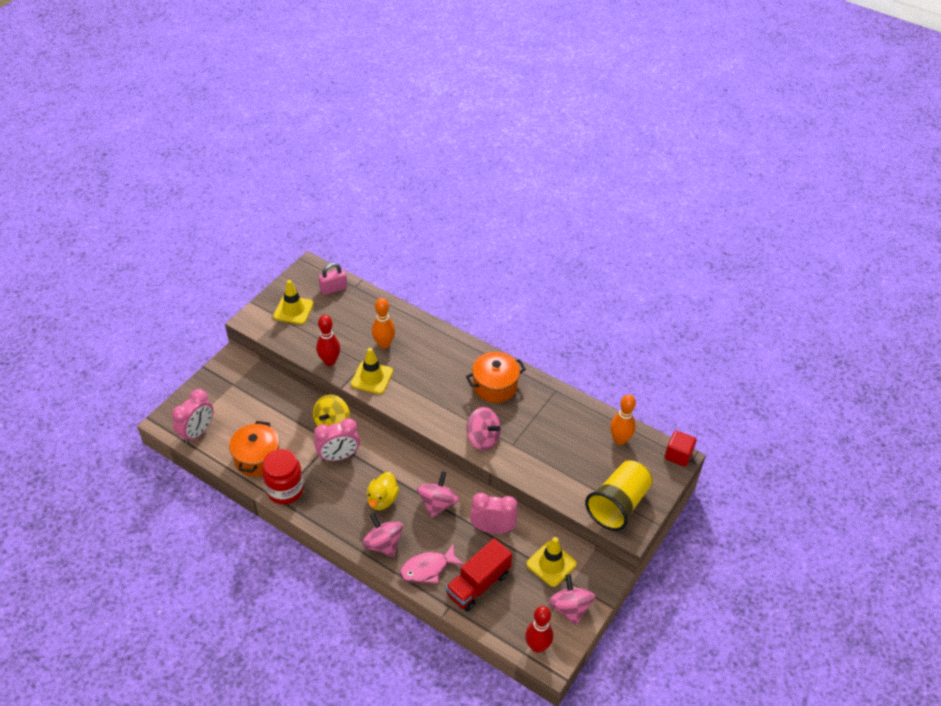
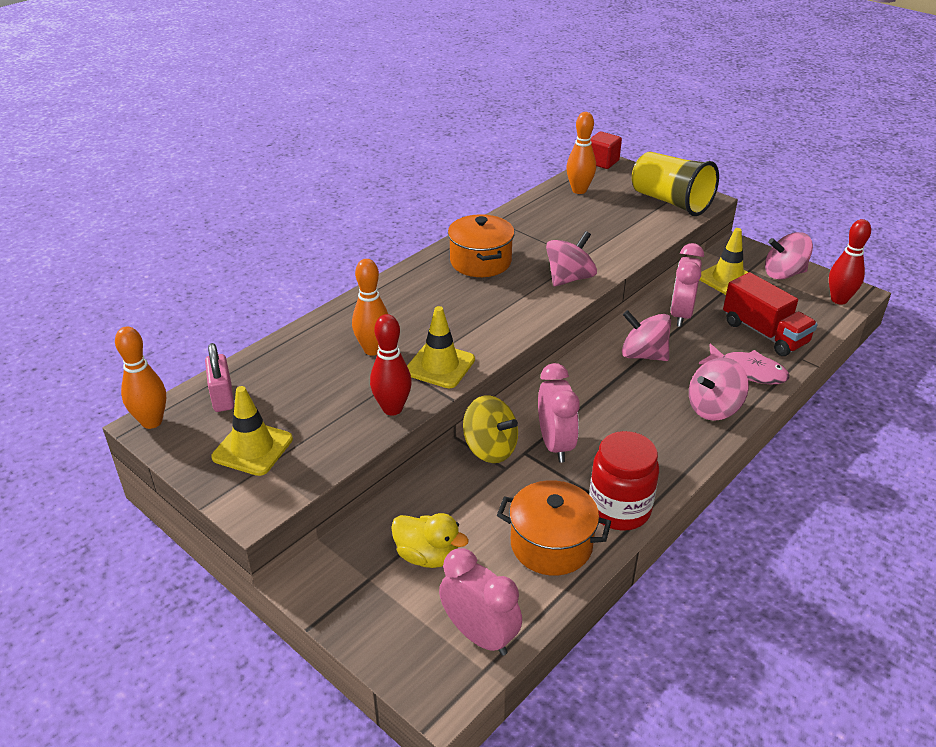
camera: 80 degrees left, 10 degrees down
yellow duck [367,472,399,510] -> yellow duck moved to [391,513,469,568]
pink fish [400,544,464,583] -> pink fish turned 45 degrees counterclockwise [699,343,789,384]
none -> orange bowling pin [115,327,166,429]

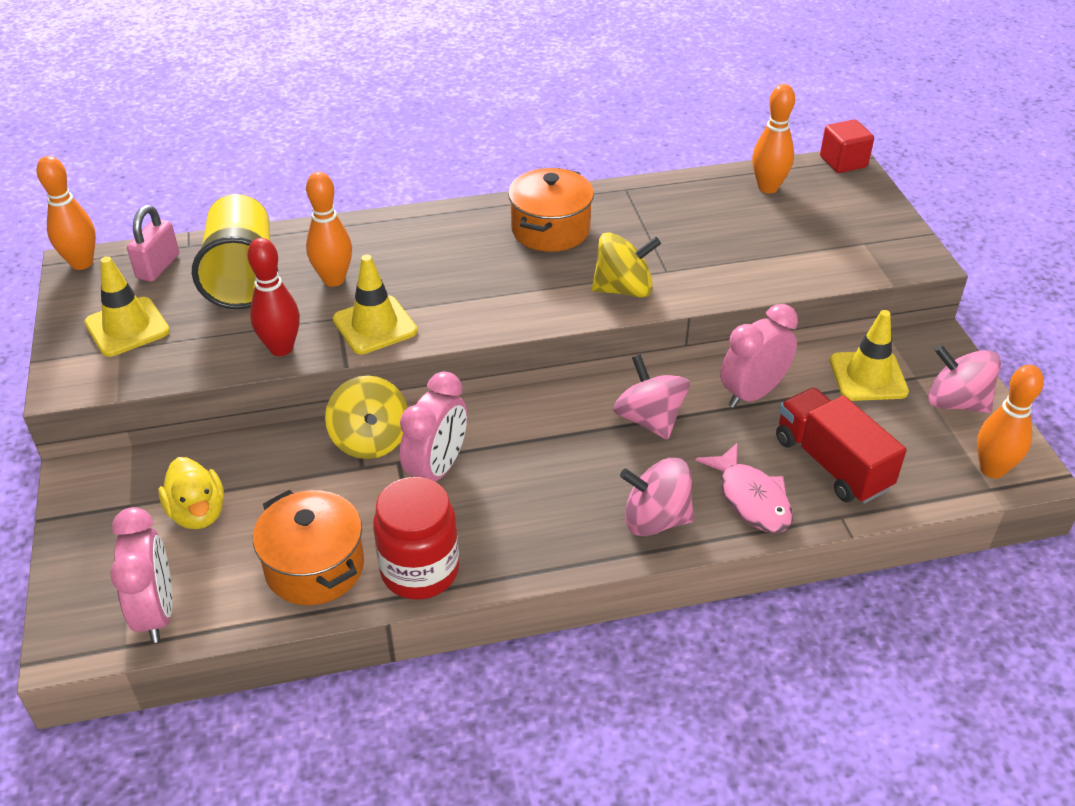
camera: 35 degrees right, 5 degrees up
pink spinning top [546,231,597,287] -> yellow spinning top [592,232,661,298]
yellow cup [632,151,719,216] -> yellow cup moved to [192,194,279,309]
red truck [723,272,818,356] -> red truck turned 150 degrees clockwise [776,388,907,504]
red bowling pin [829,219,871,305] -> orange bowling pin [977,365,1044,478]

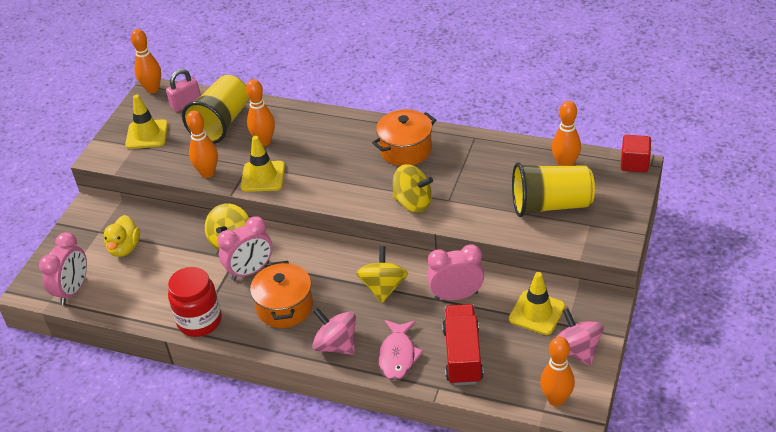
camera: 35 degrees right, 0 degrees up
red bowling pin [247,238,300,356] -> orange bowling pin [186,111,218,178]
orange pot [253,490,364,605] -> orange pot moved to [250,261,313,328]
pink spinning top [613,354,690,440] -> yellow spinning top [356,246,408,303]
none -> yellow cup [512,162,595,217]

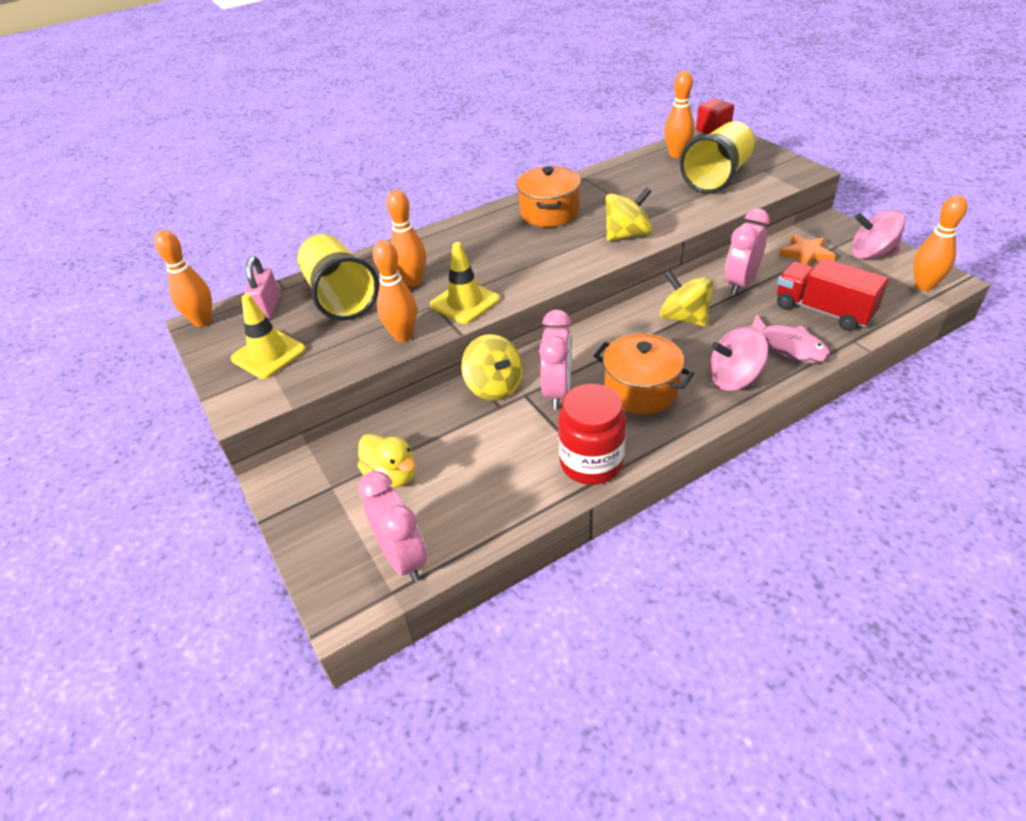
camera: 50 degrees left, 0 degrees up
yellow traffic cone [509,272,565,335] -> orange star [779,234,835,265]

